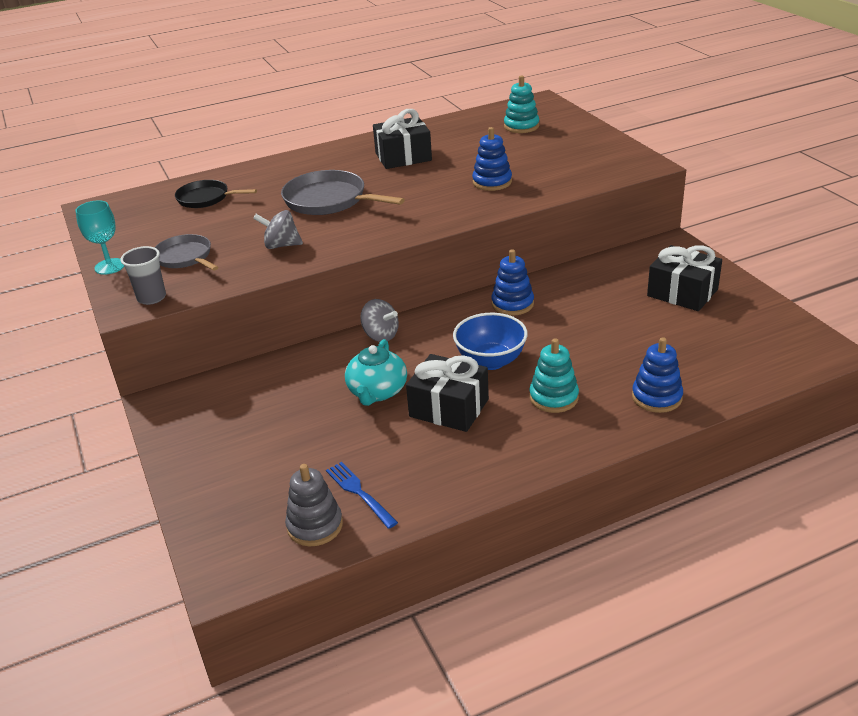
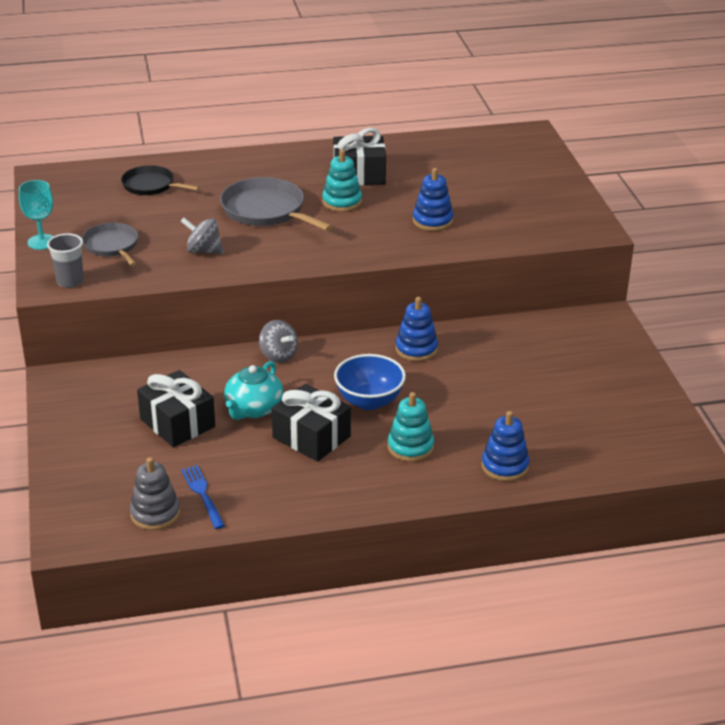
camera: 10 degrees right, 0 degrees up
turquoise stacking toy [504,75,539,133] -> turquoise stacking toy moved to [322,150,362,212]
black gift [647,245,722,311] -> black gift moved to [137,370,215,447]

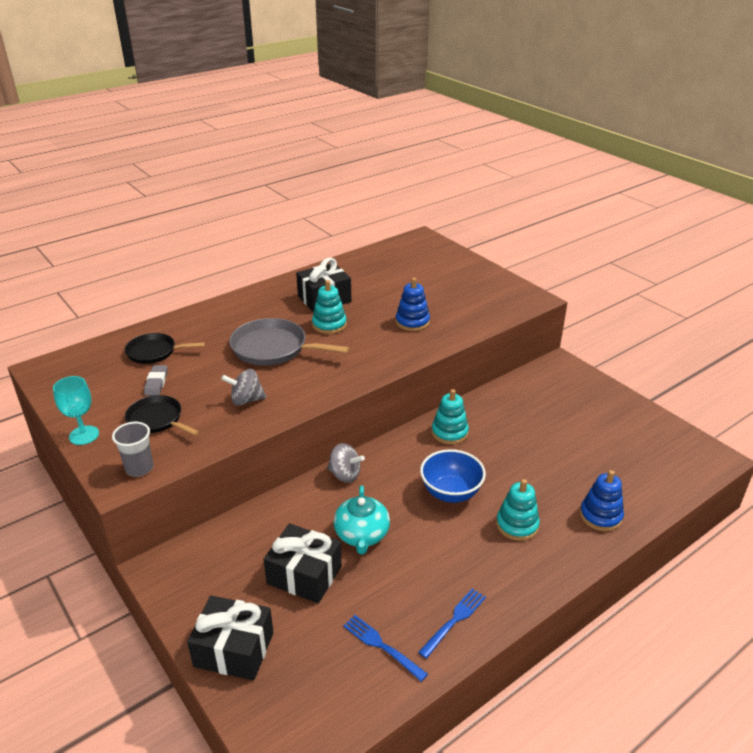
camera: 25 degrees left, 0 degrees up
grey pan [82,223,138,266] -> black pan [125,395,199,435]
grey stacking toy [130,457,180,530] -> none
black gift [272,384,351,462] -> black gift moved to [187,596,274,680]
blue stacking toy [395,297,438,361] -> turquoise stacking toy [432,389,469,445]
none -> grey eraser [144,365,168,396]
none -> blue fork [418,588,486,659]

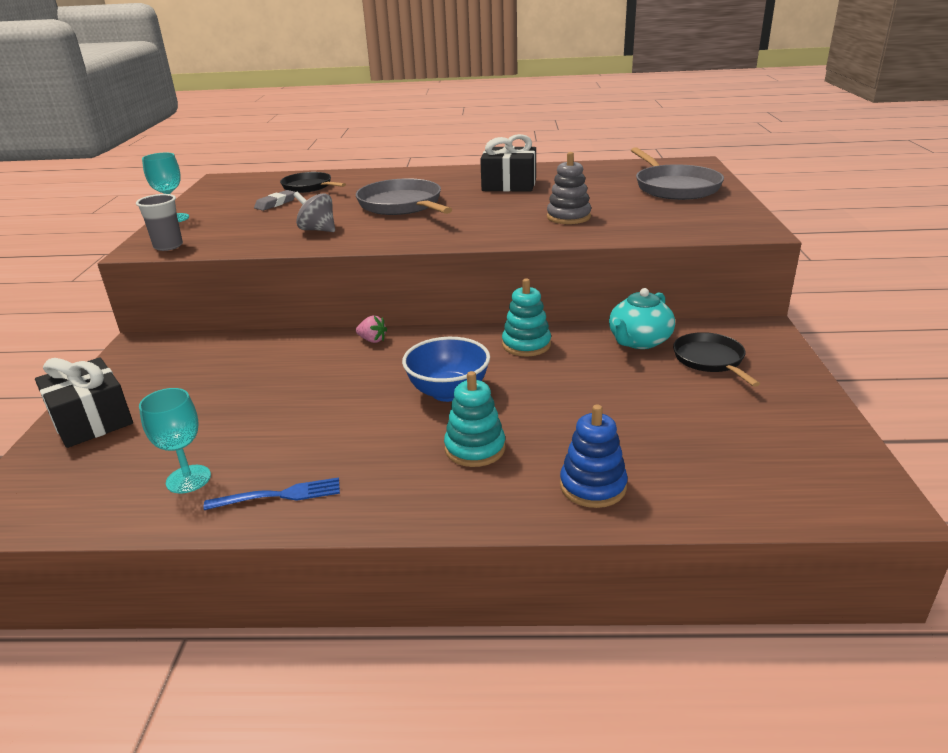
camera: 40 degrees right, 5 degrees down
black pan [125,395,199,435] -> black pan moved to [673,332,760,387]
black gift [264,523,342,603] -> none
turquoise stacking toy [312,280,347,334] -> none
grey spinning top [327,443,365,483] -> pink strawberry [356,315,387,343]
turquoise teapot [334,486,390,554] -> turquoise teapot moved to [609,288,675,349]
blue fork [343,615,428,682] -> turquoise goblet [139,388,211,494]
blue stacking toy [396,278,430,331] -> grey stacking toy [547,152,591,224]
none -> grey pan [631,147,724,200]

